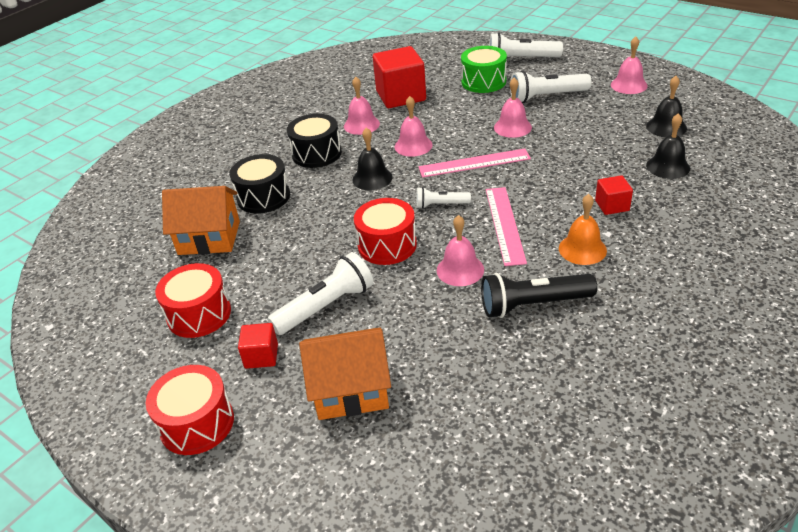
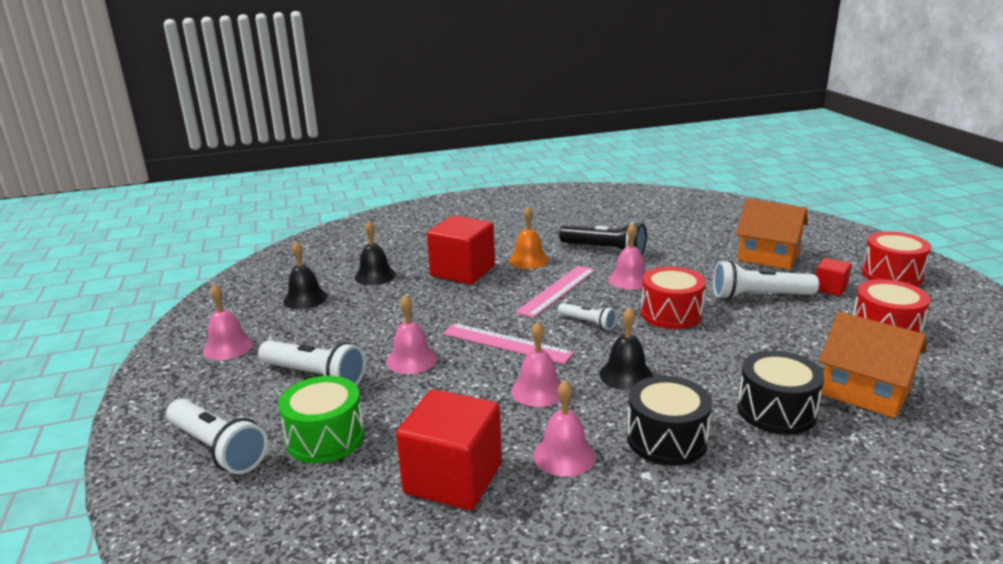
camera: 145 degrees left, 15 degrees down
red cube [595,175,633,215] -> red cube [427,216,495,285], size x1.99

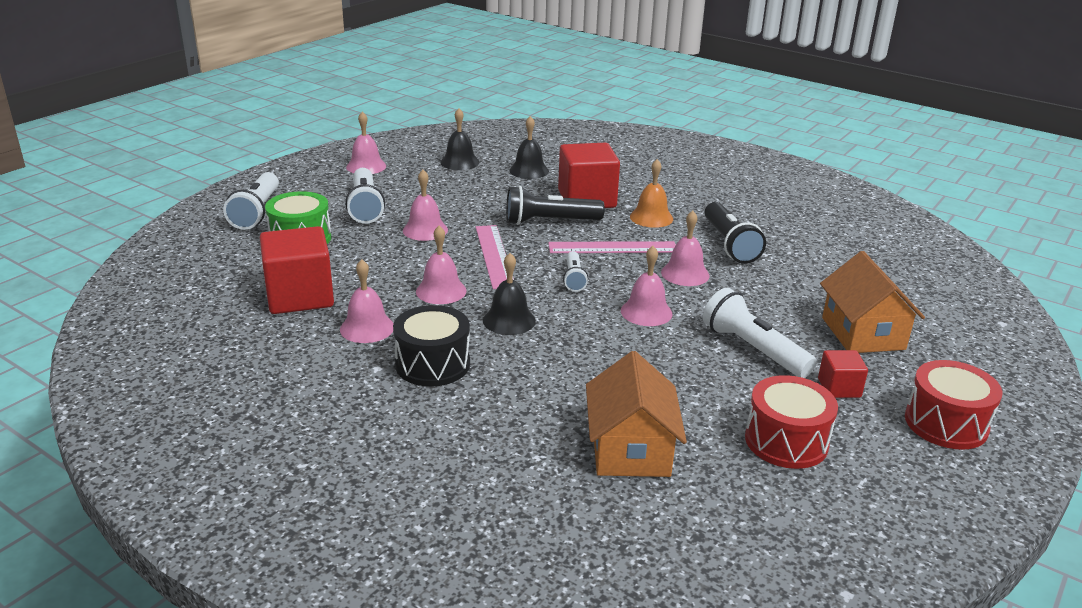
camera: 50 degrees right, 5 degrees up
red drum [641,267,706,329] -> pink bell [621,246,673,326]
black drum [737,351,824,435] -> none
none -> black flashlight [506,186,605,225]

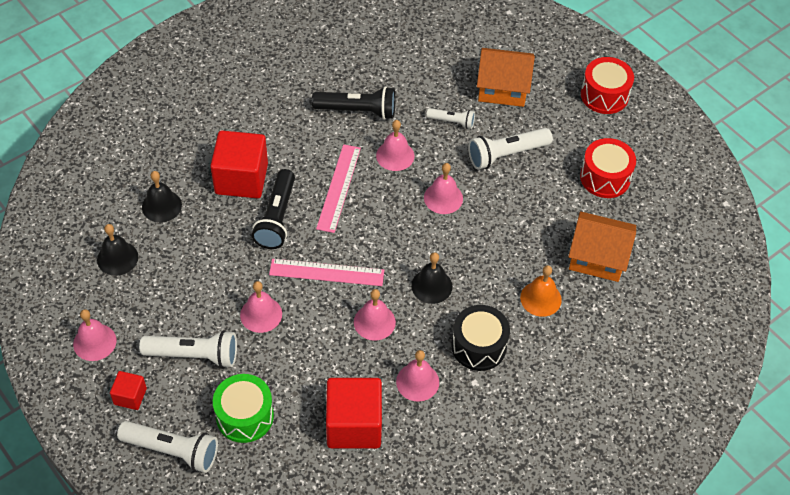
camera: 75 degrees left, 25 degrees up
white flashlight [563,251,588,292] -> white flashlight moved to [426,108,475,129]
orange bell [630,159,673,228] -> orange bell moved to [520,265,562,317]
red cube [818,350,868,398] -> red cube moved to [110,371,147,410]

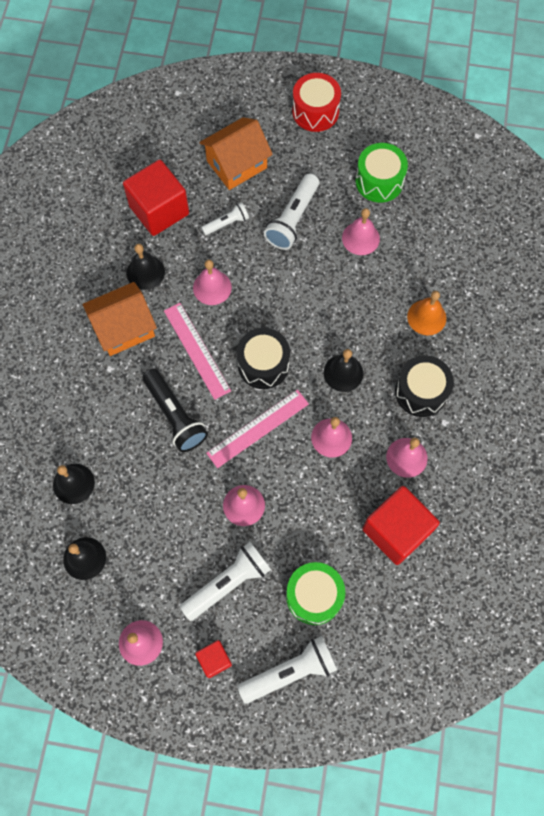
camera: 40 degrees left, 15 degrees up
red cube [210,130,268,198] -> red cube moved to [123,160,189,236]
black flashlight [312,86,395,120] -> black bell [127,244,165,290]
pink bell [424,163,463,214] -> pink bell moved to [342,208,380,255]
orange house [568,211,636,282] -> orange house moved to [82,282,157,356]
red drum [580,138,636,198] -> green drum [355,143,408,203]
none -> black drum [237,328,290,389]

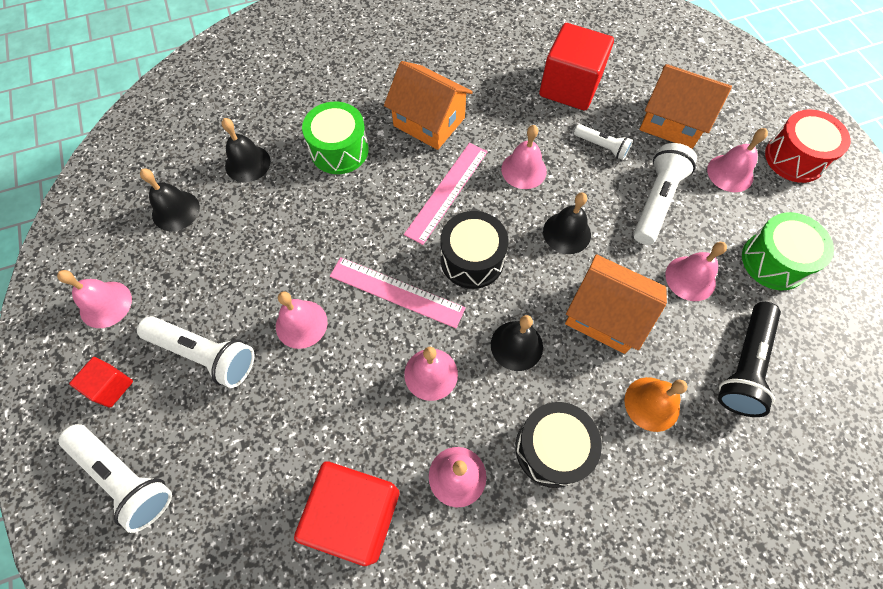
camera: 60 degrees right, 5 degrees down
black bell [127,244,165,290] -> black bell moved to [543,192,591,254]
black flashlight [142,369,208,452] -> black flashlight moved to [718,302,781,417]
white flashlight [264,173,319,250] -> white flashlight turned 120 degrees clockwise [633,143,697,245]
green drum [286,562,345,625] -> green drum moved to [302,102,369,174]
none -> orange house [565,254,667,354]
none -> pink bell [707,128,768,192]

